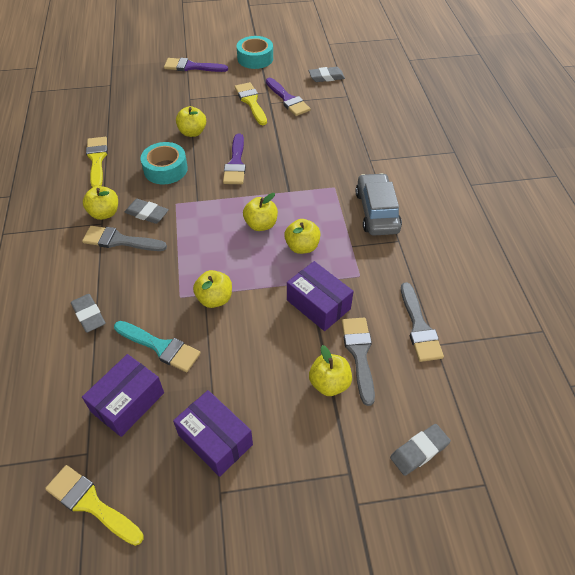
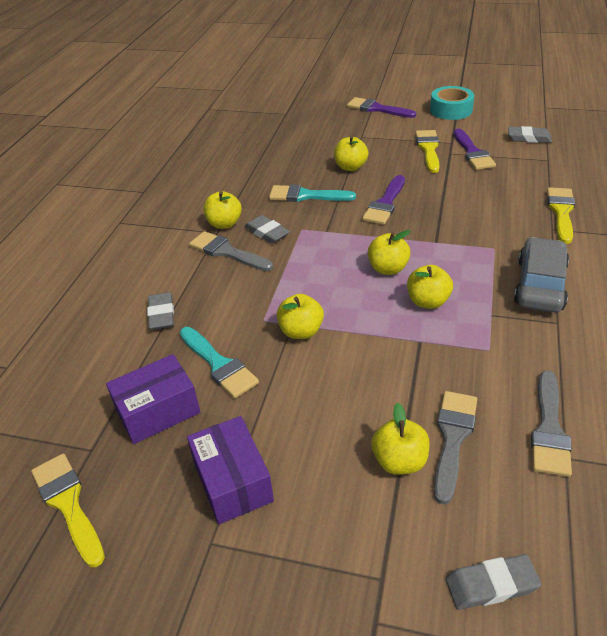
camera: 25 degrees right, 10 degrees down
yellow brush [86,137,108,188] -> yellow brush moved to [547,187,575,244]
turquoise tape [141,142,188,184] -> turquoise brush [269,184,356,202]
purple box [287,261,354,331] -> none

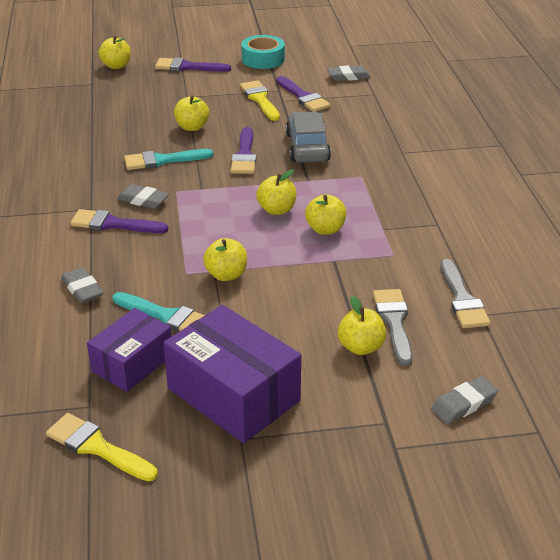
camera: 25 degrees left, 5 degrees down
purple box [187,416,274,525] -> purple box [163,305,301,443], size x1.57
grey brush [189,231,273,271] -> purple brush [70,209,168,233]
yellow apple [203,191,242,229] -> yellow apple moved to [99,36,131,69]
grey car [514,237,569,312] -> grey car moved to [286,112,331,162]
yellow brush [547,187,575,244] -> none

